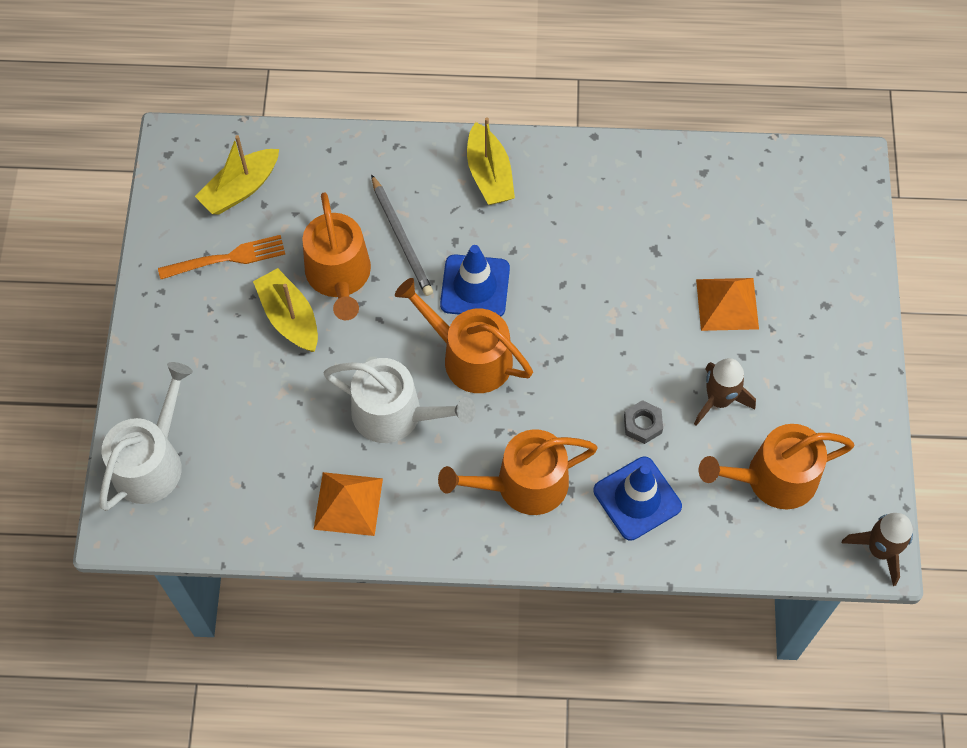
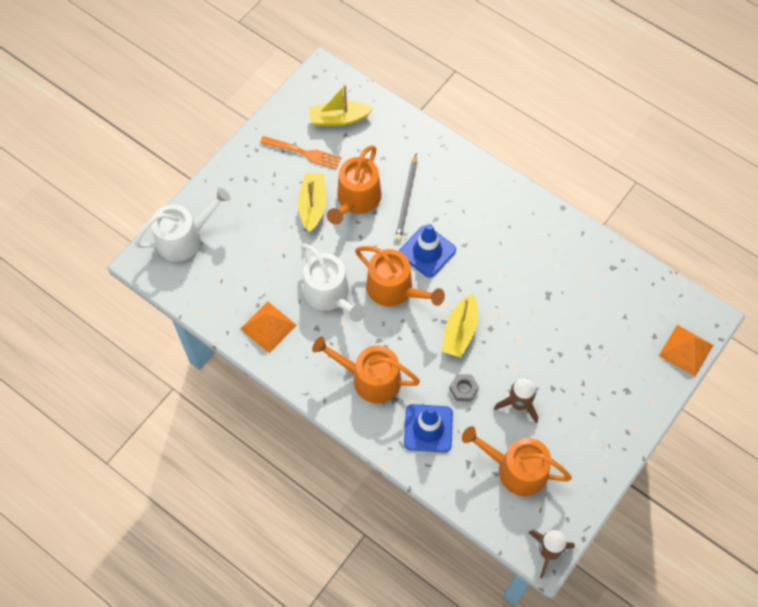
camera: 35 degrees right, 0 degrees up
orange watering can [395,278,533,393] -> orange watering can turned 150 degrees clockwise [355,246,445,307]
yellow boat [467,118,515,205] -> yellow boat moved to [442,294,478,358]
orange pyramid [696,278,759,331] -> orange pyramid moved to [659,325,713,376]

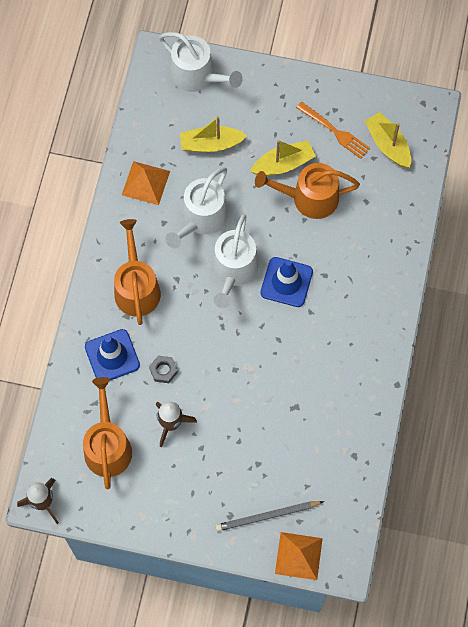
camera: 65 degrees right, 5 degrees up
orange fork [260,136,342,170] -> orange fork turned 45 degrees counterclockwise [296,102,370,159]
orange watering can [355,246,445,307] -> white watering can [212,214,258,308]
grey pencil [395,154,417,241] -> grey pencil moved to [215,501,324,531]
yellow boat [442,294,478,358] -> yellow boat moved to [180,116,247,152]

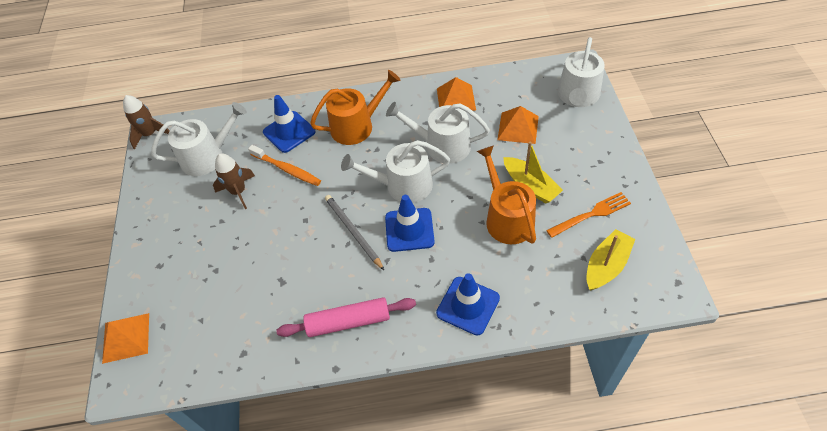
camera: 75 degrees right, 15 degrees down
orange watering can [83,377,132,489] -> white watering can [151,102,247,176]
grey nut [149,356,178,383] -> orange toothbrush [248,145,321,186]
yellow boat [180,116,247,152] -> orange pyramid [497,106,539,144]
grey pencil [215,501,324,531] -> grey pencil moved to [325,195,384,270]
orange fork [296,102,370,159] -> orange fork turned 135 degrees counterclockwise [546,192,631,238]
none -> pink rolling pin [276,297,416,337]
none -> blue traffic cone [436,273,500,336]

